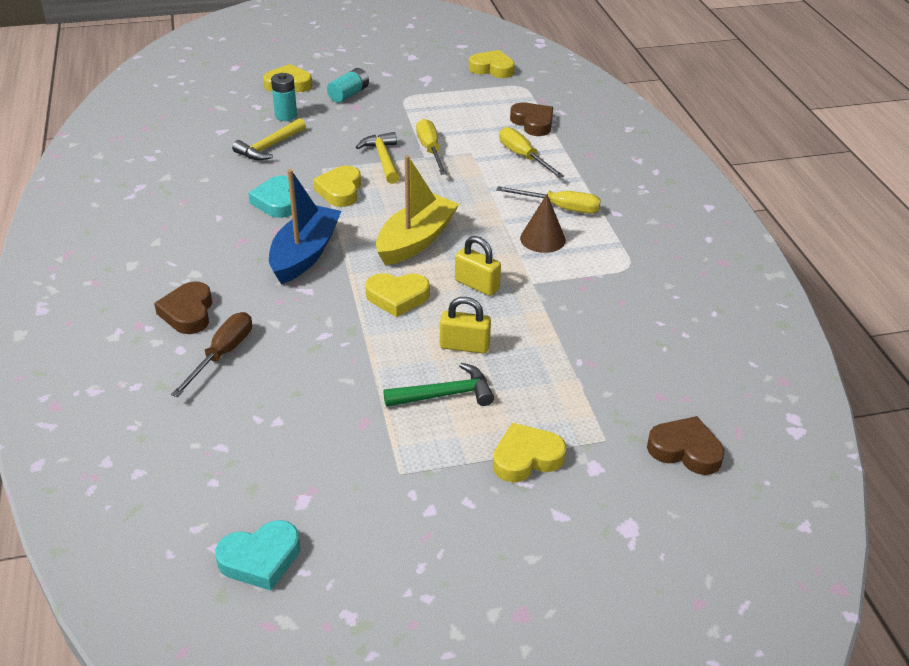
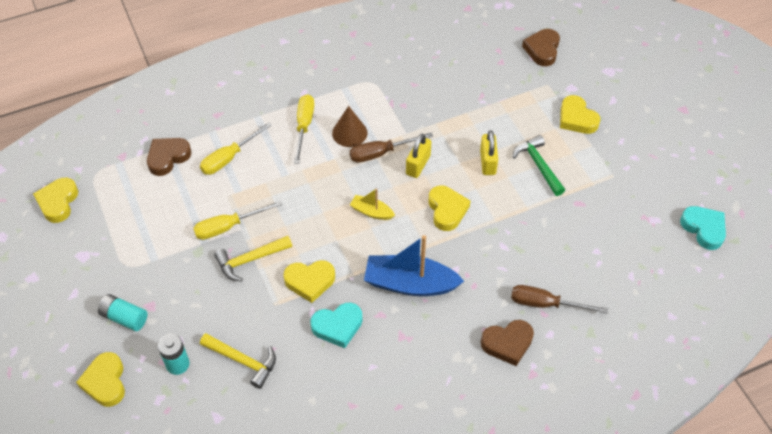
camera: 100 degrees left, 15 degrees up
yellow boat [376,155,459,266] -> yellow boat [350,188,395,220], size x0.50
none -> brown screwdriver [350,132,433,163]

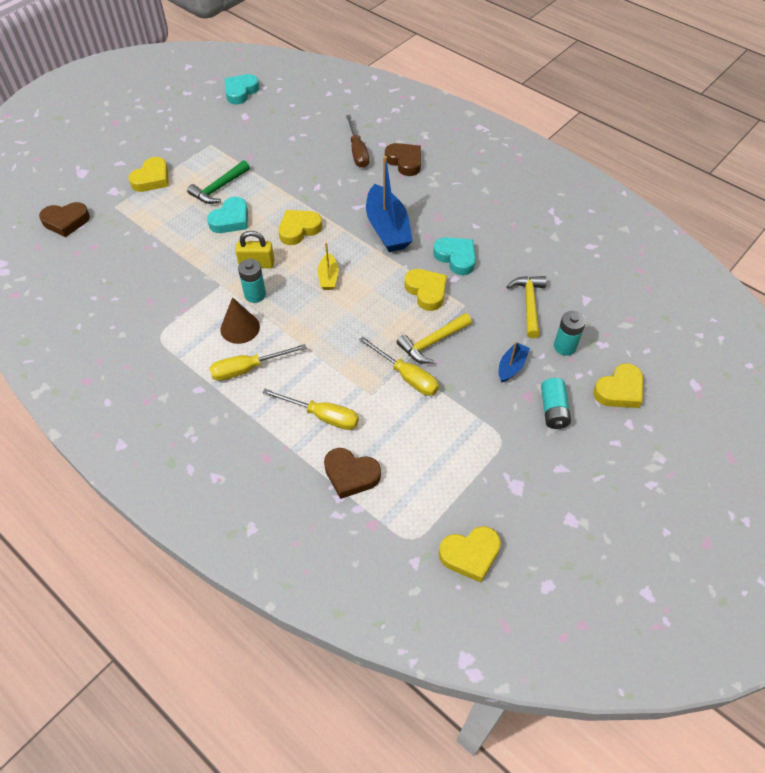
camera: 115 degrees left, 0 degrees up
yellow hammer [214,236,292,282] -> yellow hammer turned 105 degrees clockwise [397,313,472,364]
brown screwdriver [350,132,433,163] -> turquoise battery [238,259,266,303]
yellow padlock [480,130,498,175] -> turquoise heart [207,197,248,233]
none -> blue boat [499,342,530,382]

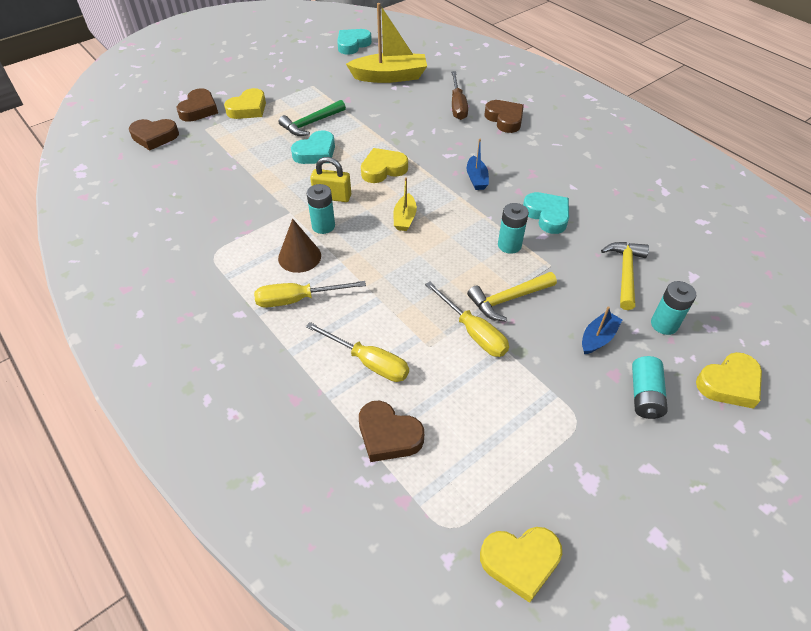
camera: 10 degrees right, 5 degrees down
blue boat [366,156,413,252] -> blue boat [467,139,489,190], size x0.50
yellow heart [404,269,447,311] -> turquoise battery [498,203,529,254]
none -> brown heart [176,88,218,122]
none -> yellow boat [346,3,427,83]

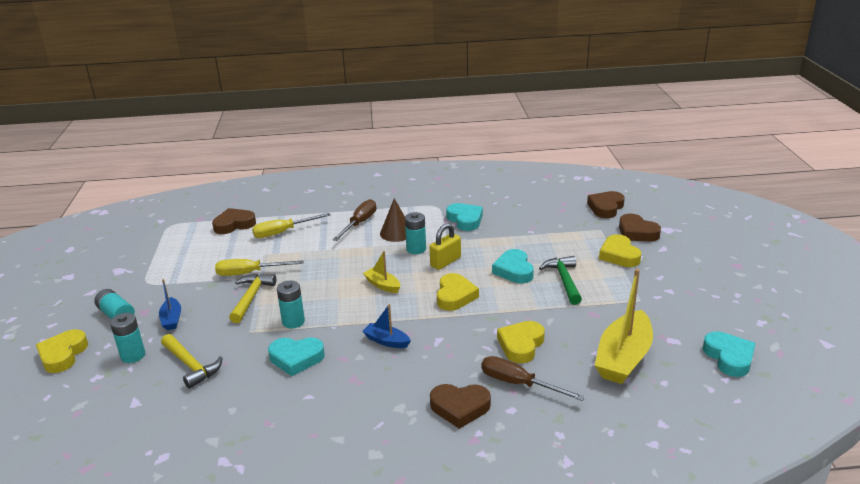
camera: 125 degrees right, 20 degrees down
yellow screwdriver [254,281,366,308] -> brown screwdriver [333,199,377,241]
yellow heart [480,527,562,603] -> yellow heart moved to [497,321,545,363]
none -> turquoise heart [446,203,483,231]

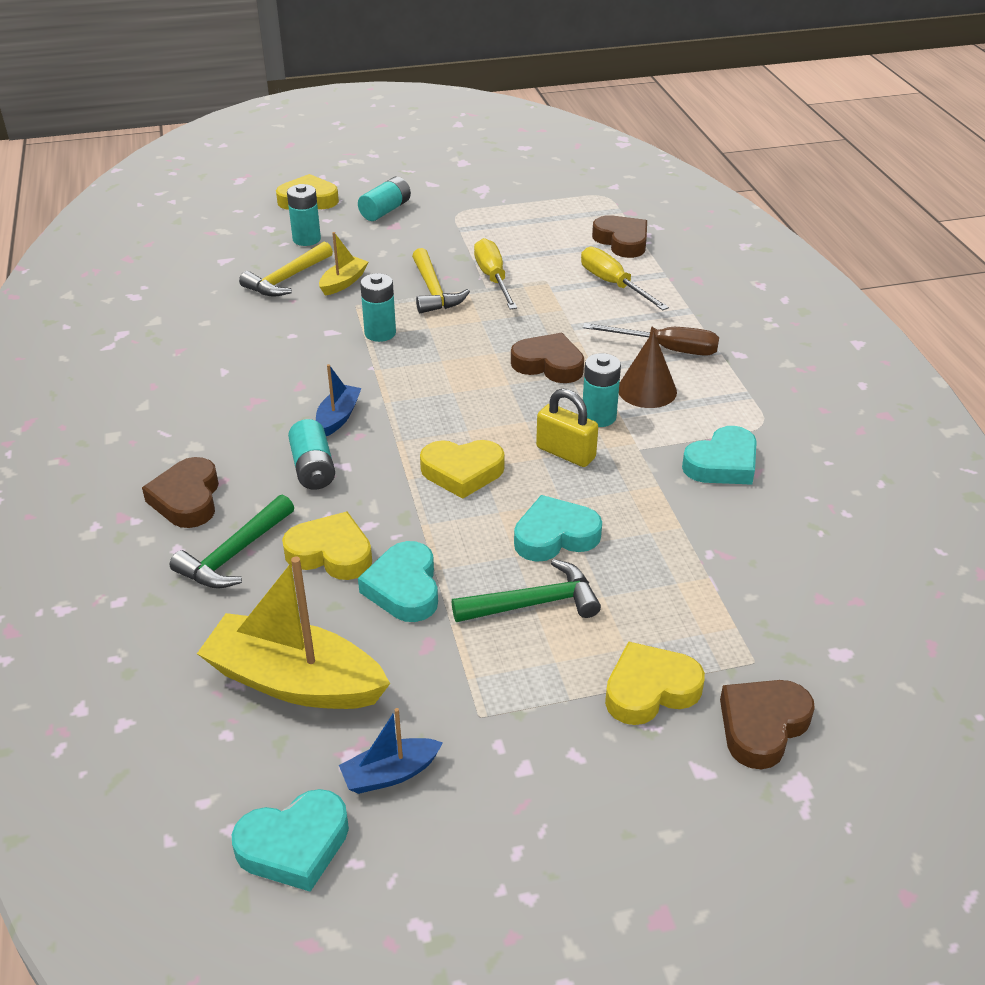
camera: 80 degrees right, 10 degrees up
blue boat [159,279,181,330] -> blue boat moved to [339,708,443,794]
yellow hammer [229,274,276,323] -> yellow hammer turned 75 degrees clockwise [412,248,470,313]
turquoise heart [268,337,325,376] -> turquoise heart moved to [358,541,438,622]
yellow boat [363,251,400,293] -> yellow boat moved to [319,232,368,296]
brown screwdriver [481,356,585,401] -> green hammer [170,494,294,589]
brown heart [587,191,625,218] -> brown heart moved to [511,333,584,383]
none -> turquoise battery [288,419,335,490]

